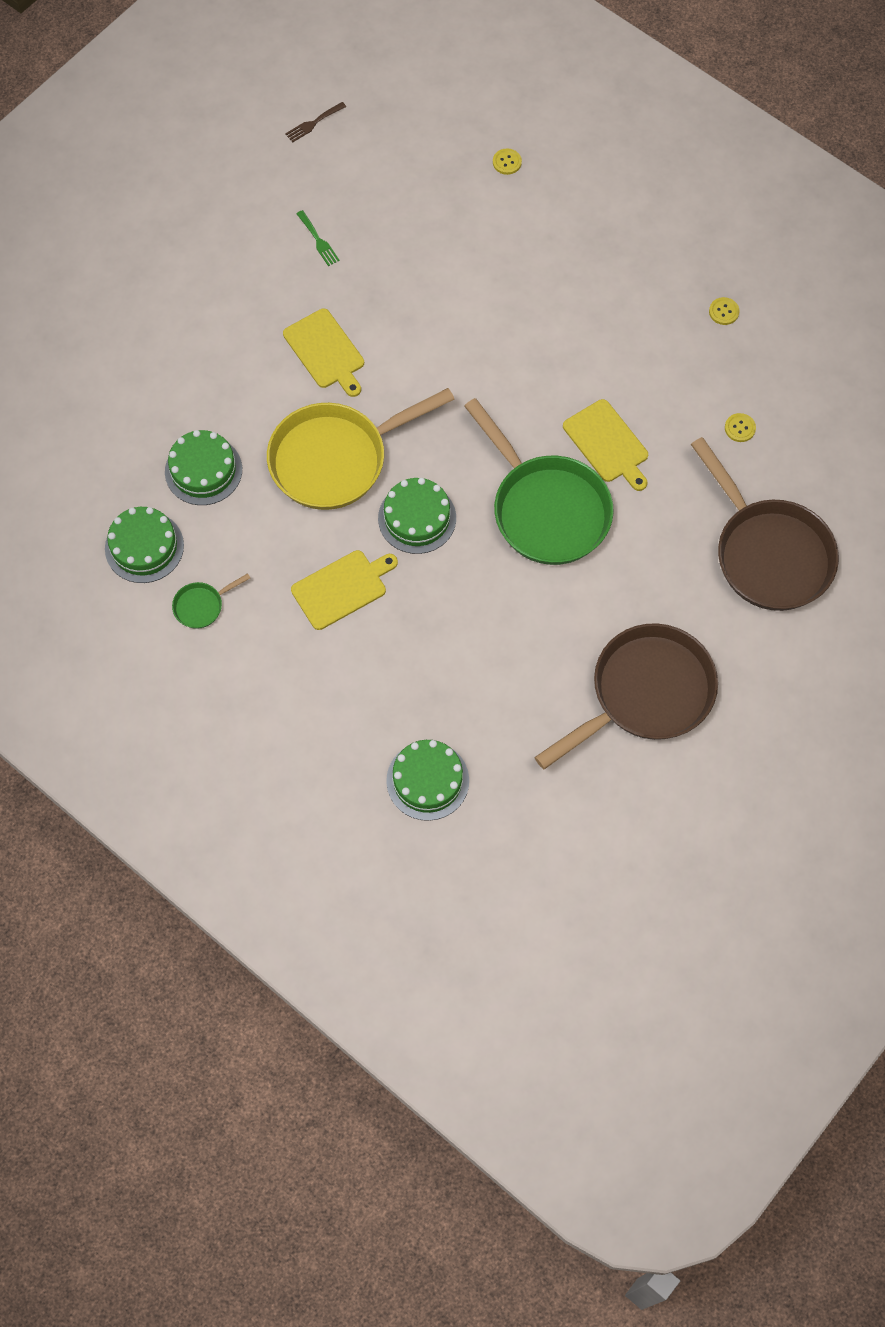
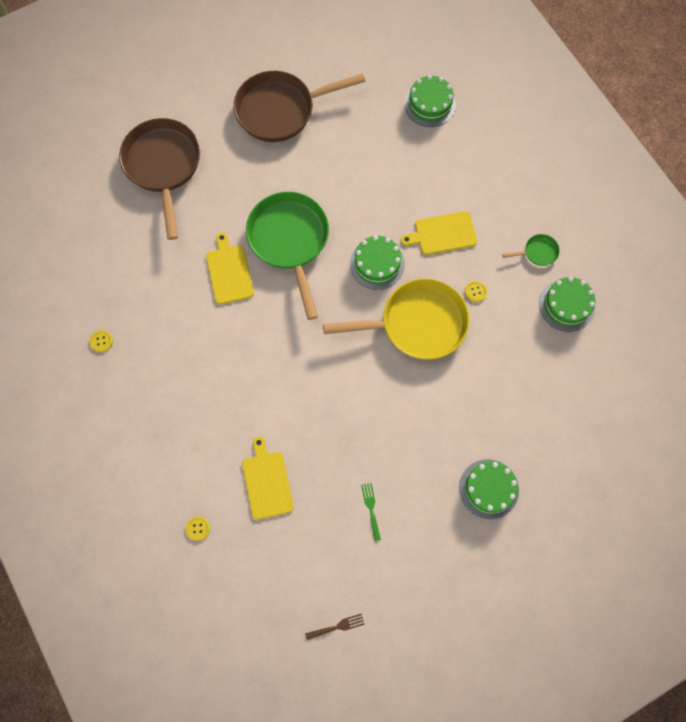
camera: 160 degrees left, 5 degrees up
green cake [165,430,242,505] -> green cake moved to [459,459,519,519]
yellow cutting board [283,309,364,397] -> yellow cutting board moved to [242,436,294,520]
yellow button [725,413,756,442] -> yellow button moved to [465,281,487,302]

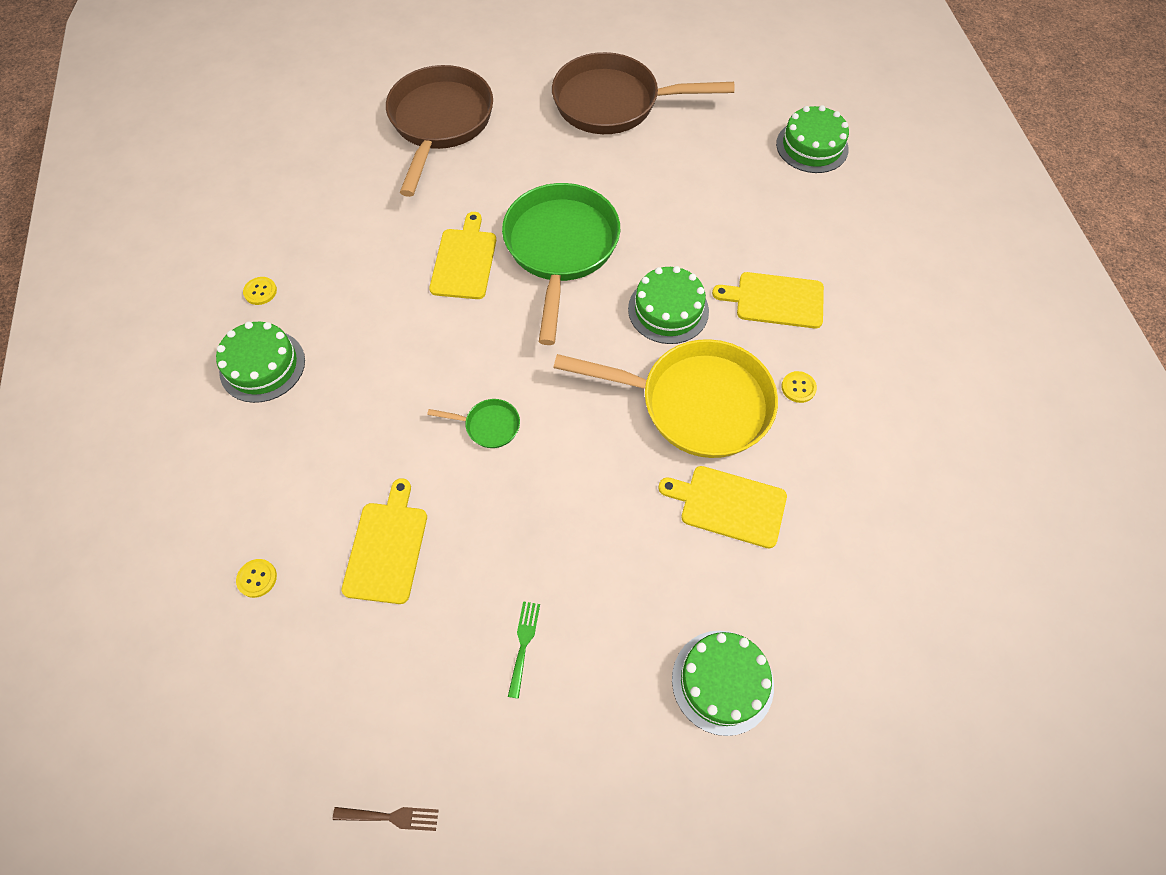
camera: 20 degrees right, 10 degrees down
green pan [502,234,560,266] -> green pan moved to [427,399,520,448]
green cake [539,277,595,332] -> green cake moved to [216,322,305,403]
none -> yellow cutting board [658,466,787,549]

